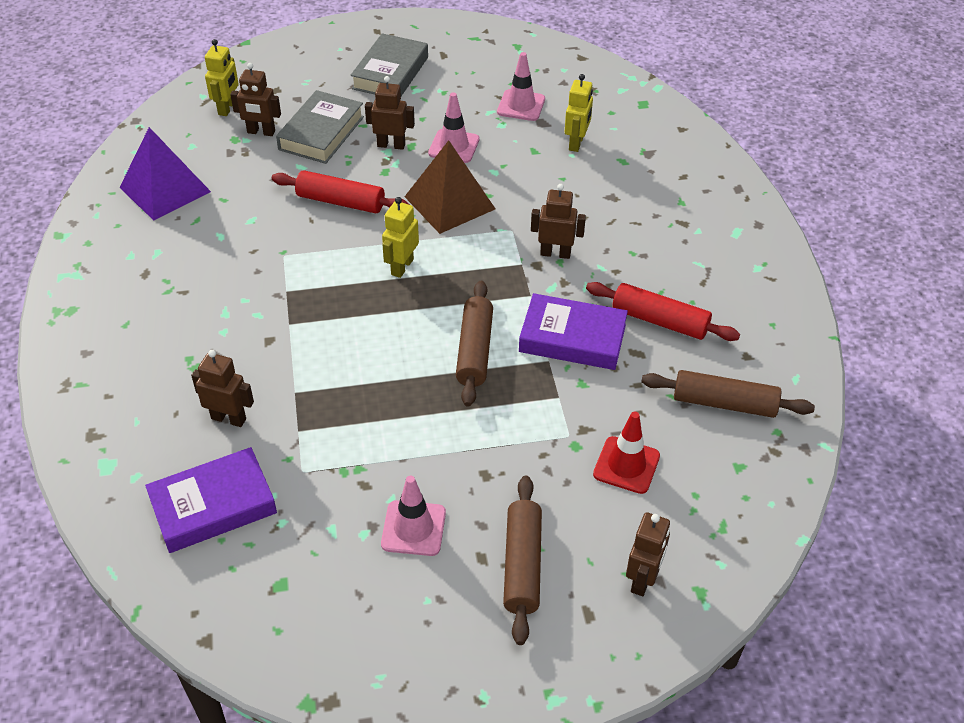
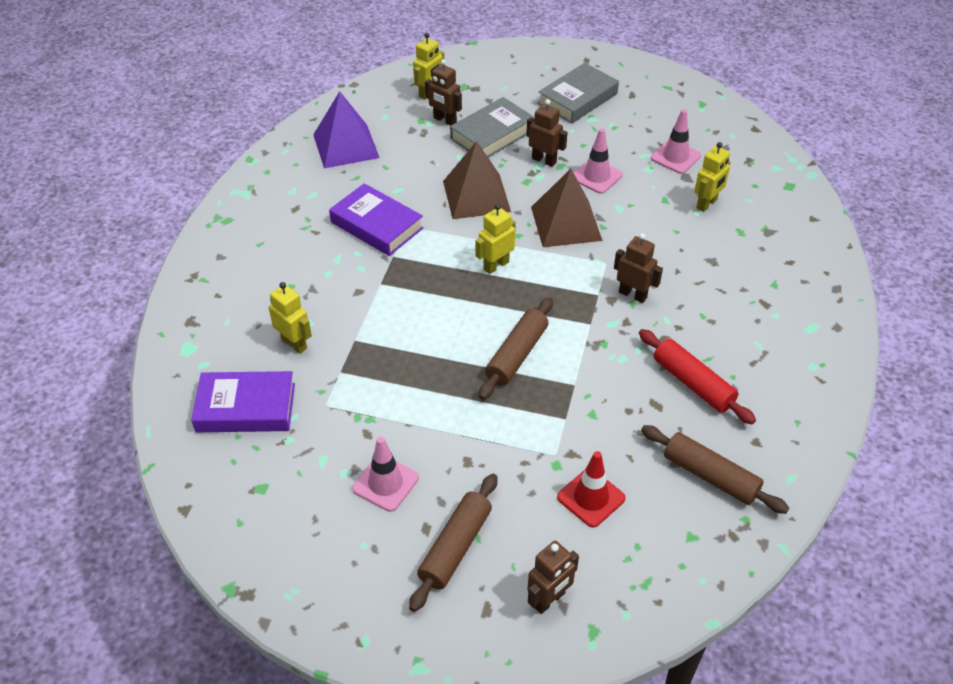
camera: 25 degrees right, 0 degrees up
brown robot [191,350,254,427] -> yellow robot [269,282,312,354]
red rolling pin [272,170,410,213] -> brown pyramid [443,141,511,219]
purple book [519,293,628,370] -> purple book moved to [329,183,423,256]

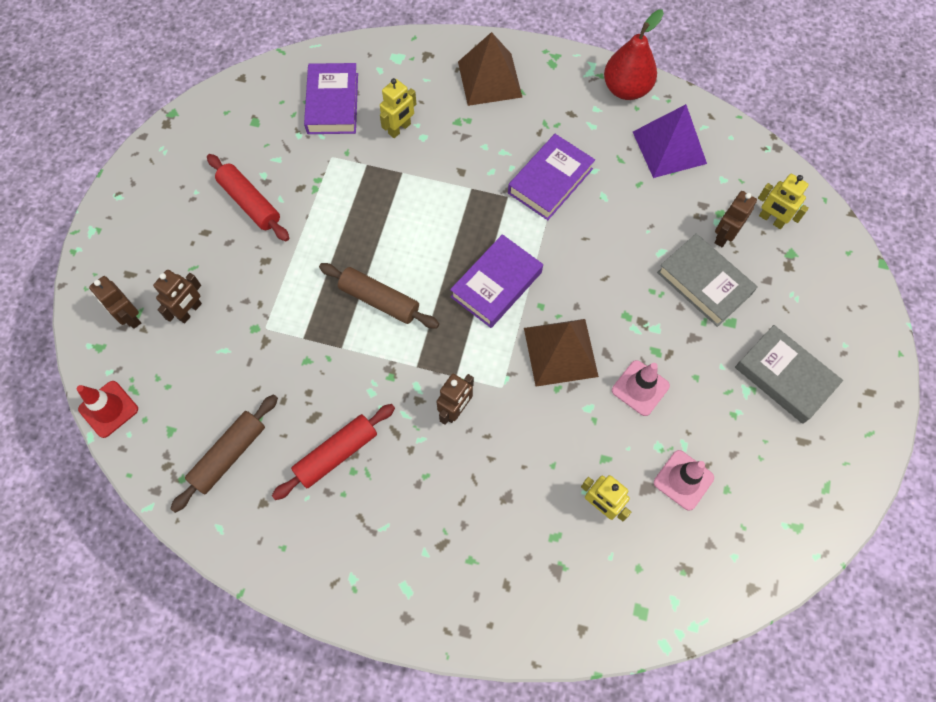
camera: 90 degrees right, 20 degrees up
pink traffic cone [352,436,419,512] -> red rolling pin [207,154,289,241]
brown rolling pin [409,473,498,612] -> none
brown pyramid [443,141,511,219] -> brown pyramid moved to [458,32,522,106]
yellow robot [475,204,516,274] -> purple book [450,234,543,328]
brown robot [526,99,568,167] -> brown robot moved to [153,270,202,323]
red traffic cone [557,451,625,528] -> red traffic cone moved to [77,381,138,438]
none -> red pear [604,9,664,100]

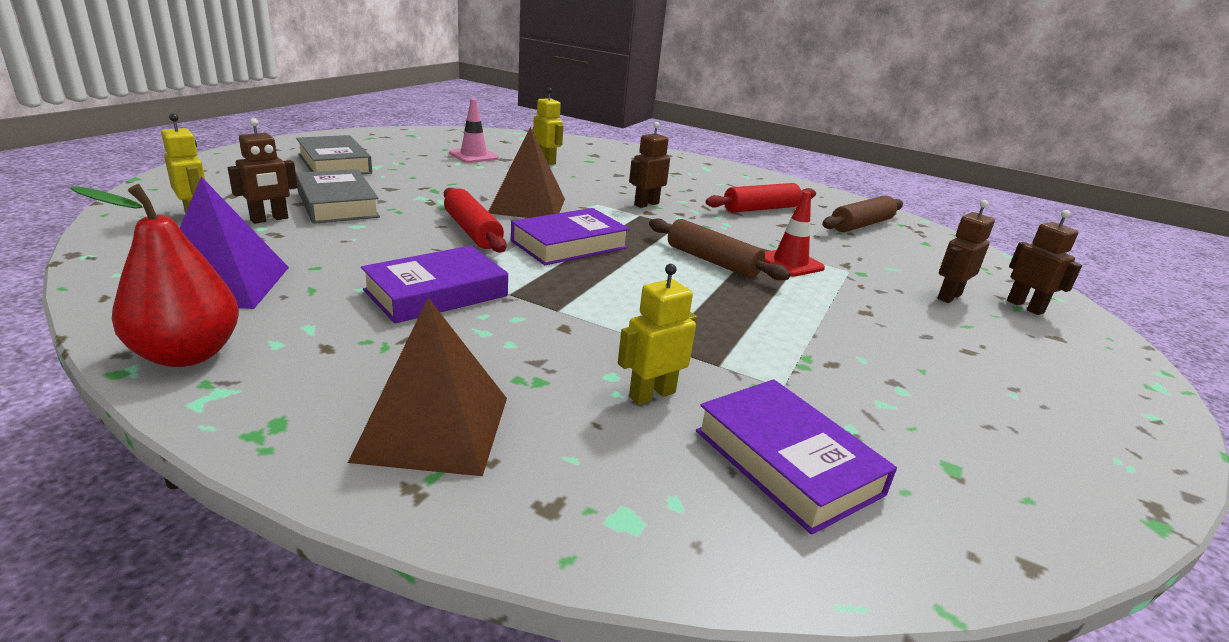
camera: 170 degrees left, 40 degrees down
red traffic cone [77,381,138,438] -> red traffic cone moved to [764,191,825,277]
red rolling pin [207,154,289,241] -> red rolling pin moved to [444,188,506,252]
purple book [304,63,358,134] -> purple book turned 45 degrees counterclockwise [696,379,897,535]
pink traffic cone [612,360,670,416] -> none

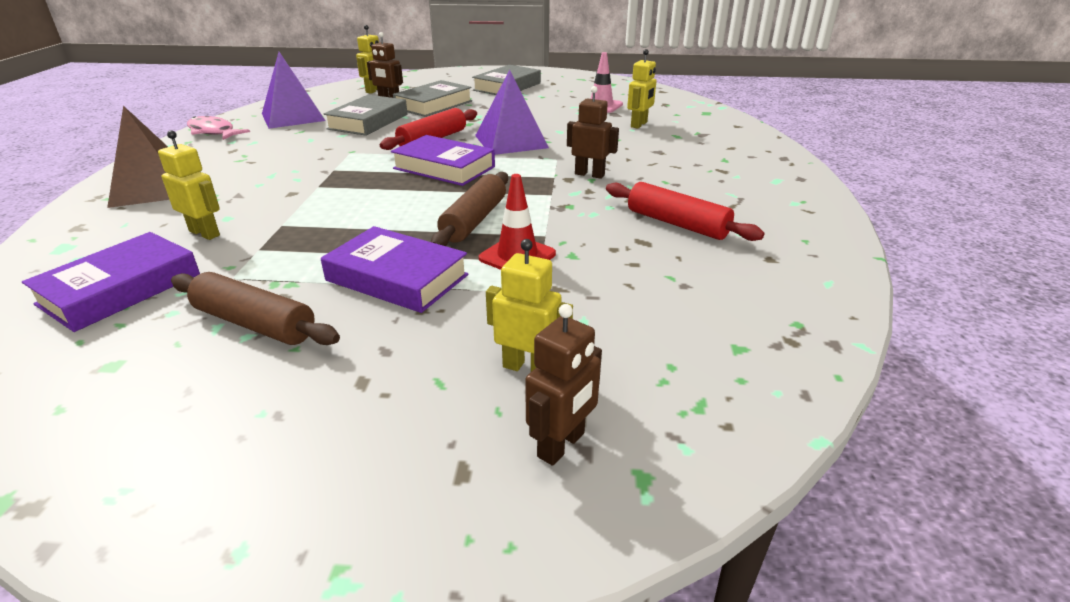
camera: 70 degrees right, 5 degrees up
red pear [70,184,239,367] -> pink fish [187,116,250,140]
purple book [361,246,508,323] -> purple book moved to [321,226,469,313]
brown pyramid [488,127,565,218] -> purple pyramid [475,70,549,155]
brown rolling pin [822,196,903,232] -> brown rolling pin moved to [171,272,340,345]
brown robot [937,200,995,303] -> yellow robot [486,239,573,372]
none -> grey book [324,95,407,136]

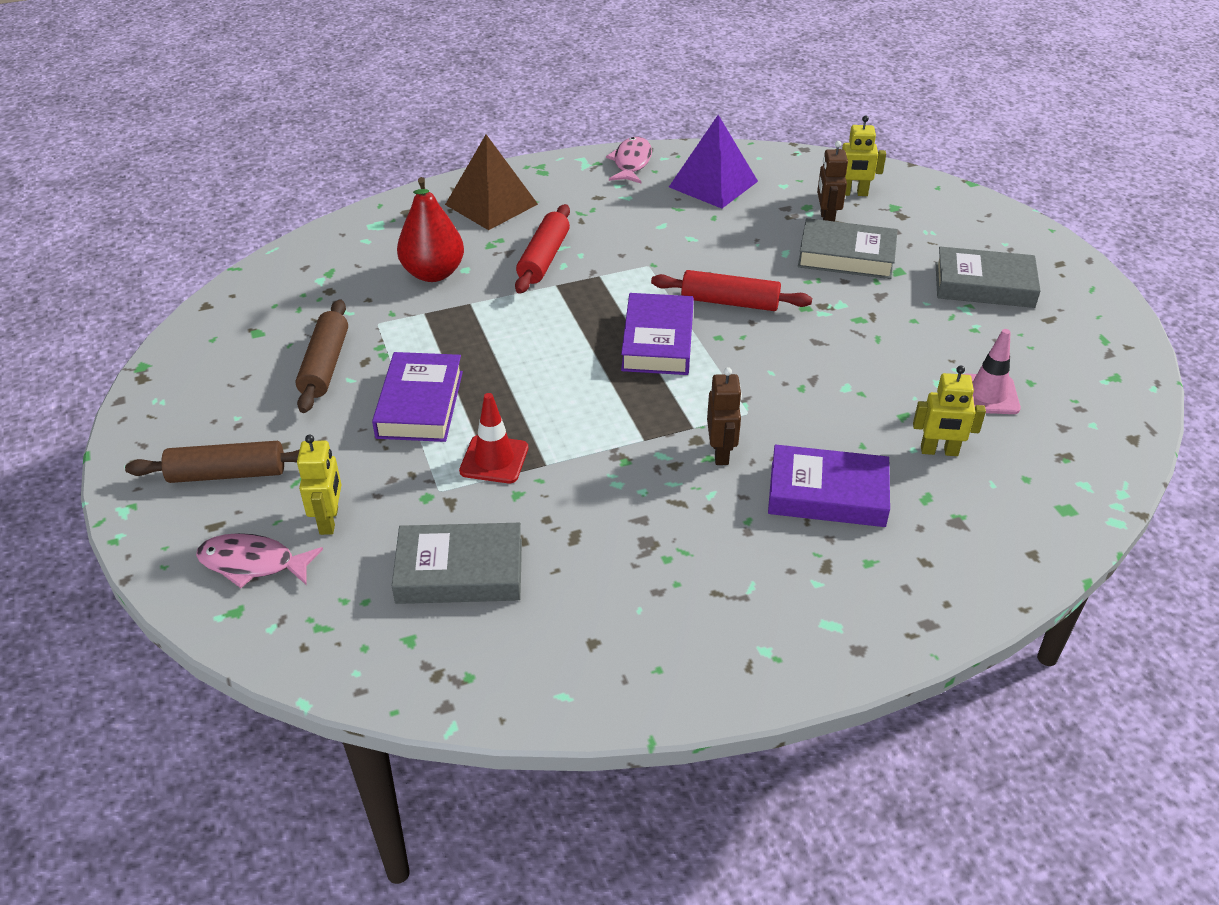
camera: 65 degrees right, 10 degrees up
purple book [22,232,200,332] -> purple book moved to [768,444,890,527]
yellow robot [158,130,220,240] -> red pear [397,177,464,282]
grey book [324,95,407,136] -> grey book moved to [392,523,522,604]
brown rolling pin [431,172,508,246] -> brown rolling pin moved to [125,441,300,483]
purple pyramid [475,70,549,155] -> none
brown robot [525,304,602,466] -> pink fish [196,533,323,588]
red rolling pin [606,182,764,241] -> red rolling pin moved to [515,204,570,294]

